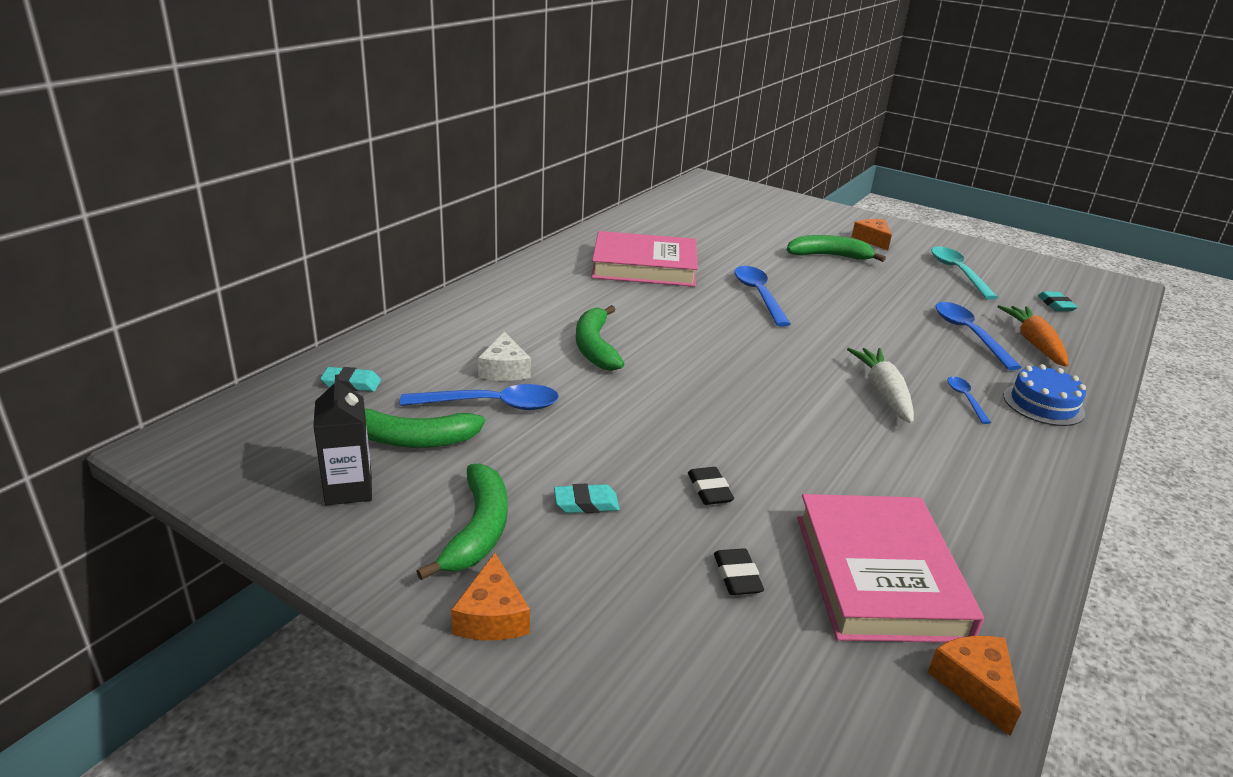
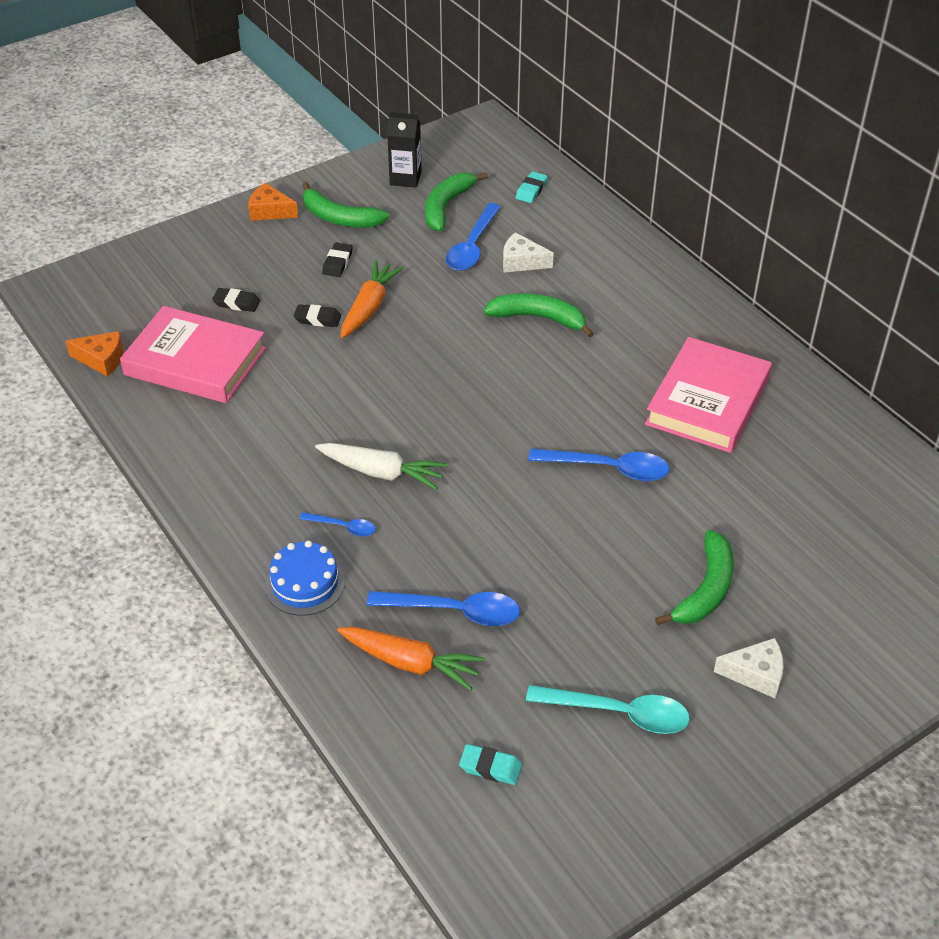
camera: 115 degrees right, 15 degrees up
turquoise eraser [554,484,620,513] -> black eraser [322,243,353,277]
orange cheese [852,219,892,250] -> white cheese [714,638,784,698]
none -> orange carrot [340,260,404,338]

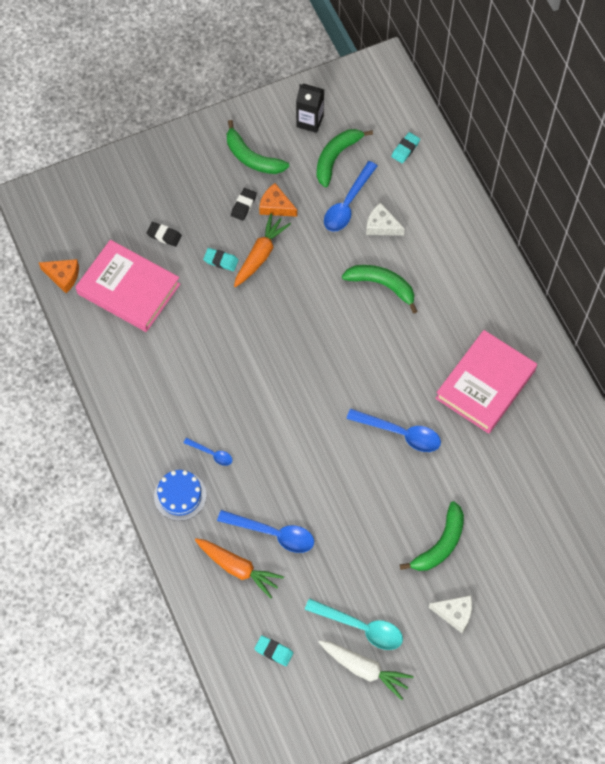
camera: 10 degrees right, 20 degrees up
orange cheese [248,183,298,221] -> orange cheese moved to [259,183,297,217]
black eraser [294,304,341,327] -> turquoise eraser [203,248,239,271]
white carrot [315,443,448,490] -> white carrot moved to [319,640,414,700]

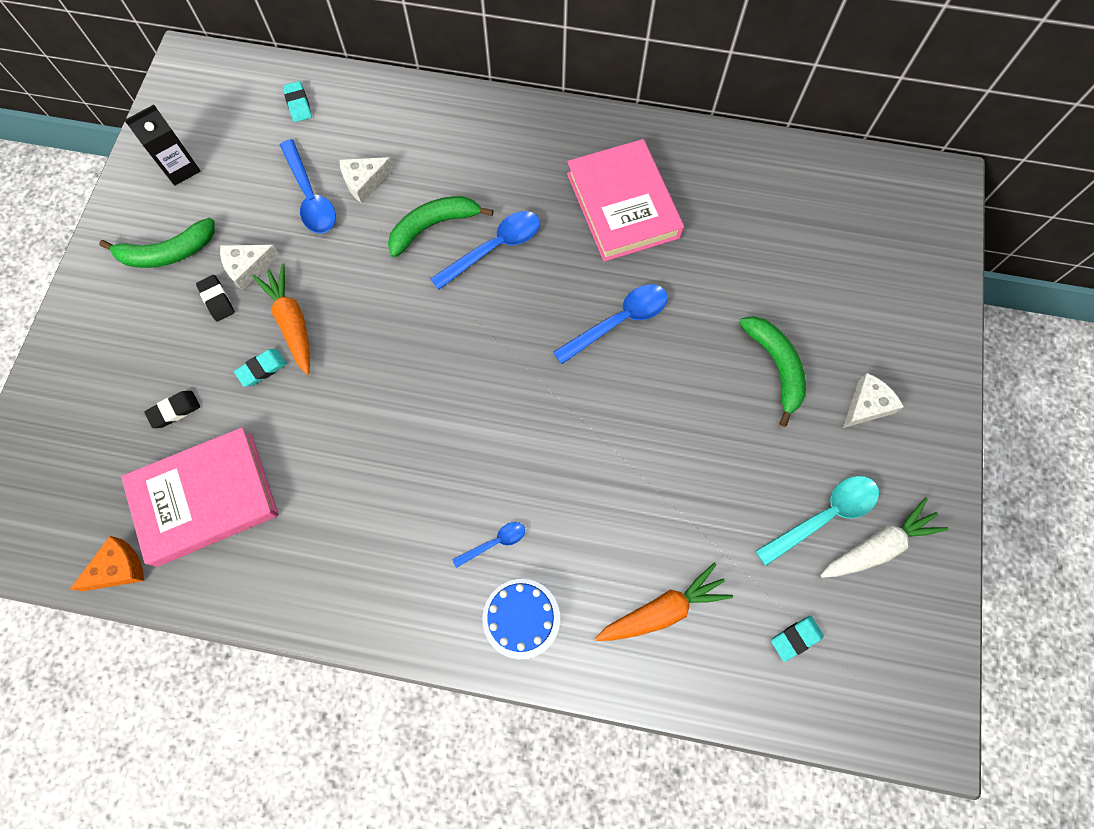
camera: 55 degrees left, 5 degrees up
blue spoon [217,510,314,553] -> blue spoon moved to [430,211,540,290]
orange cheese [259,183,297,217] -> white cheese [220,245,280,291]
green banana [317,129,373,187] -> none

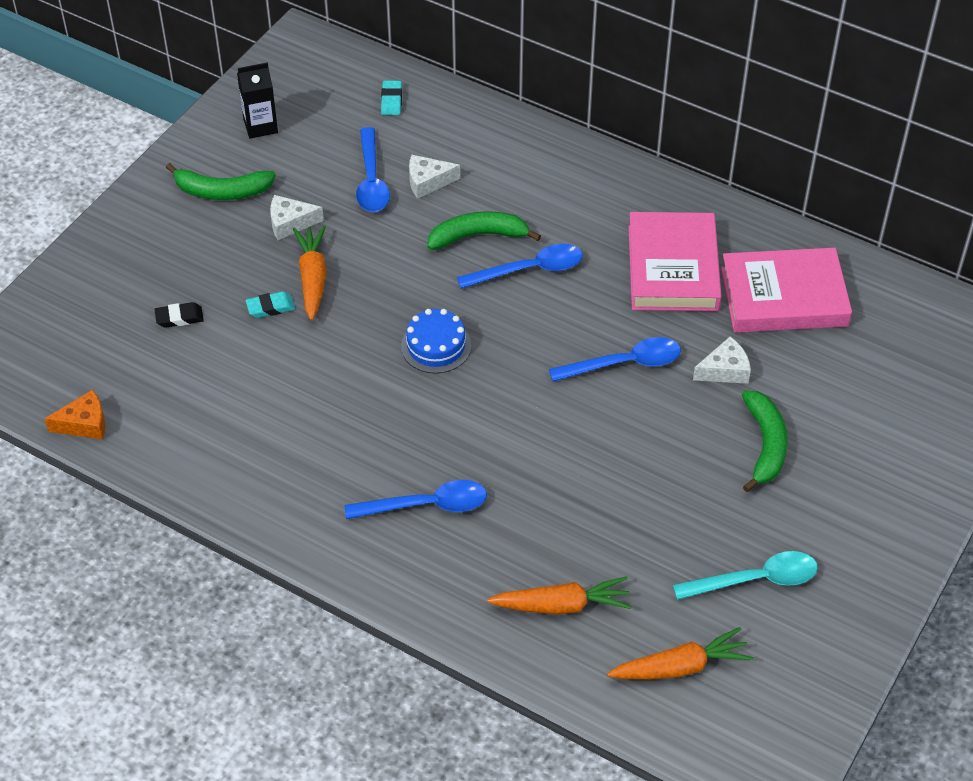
camera: 20 degrees right, 20 degrees down
pink book [121,427,278,567] -> pink book moved to [721,248,852,333]
black eraser [196,275,235,321] -> none
blue spoon [452,522,525,568] -> blue spoon [344,480,487,519], size x1.83
blue cake [482,579,560,659] -> blue cake moved to [401,309,471,374]
turquoise eraser [771,615,824,662] -> orange carrot [607,627,753,680]
white carrot [820,498,948,578] -> none
white cheese [843,373,904,428] -> white cheese moved to [693,337,751,384]

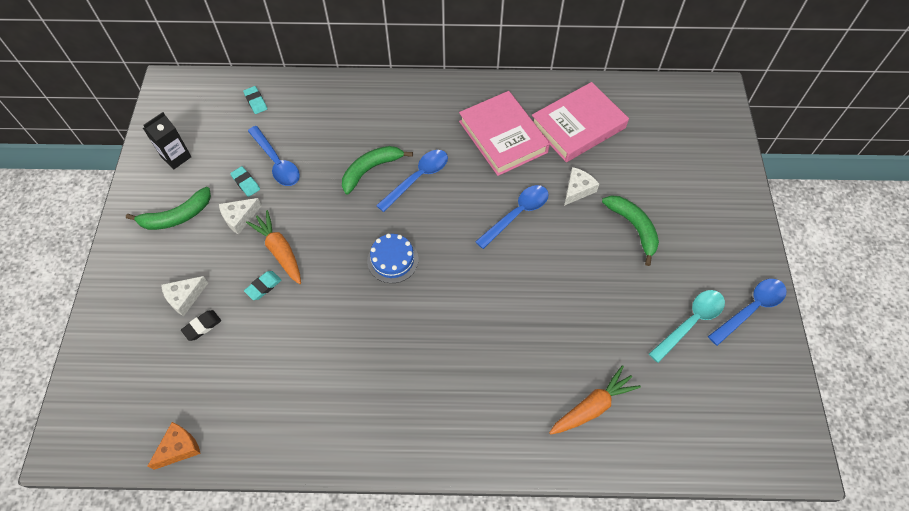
camera: 30 degrees left, 10 degrees up
blue spoon [344,480,487,519] -> blue spoon moved to [708,279,787,346]
white cheese [409,155,460,199] -> white cheese moved to [161,276,208,316]
orange carrot [607,627,753,680] -> none
none -> turquoise eraser [230,166,260,197]

